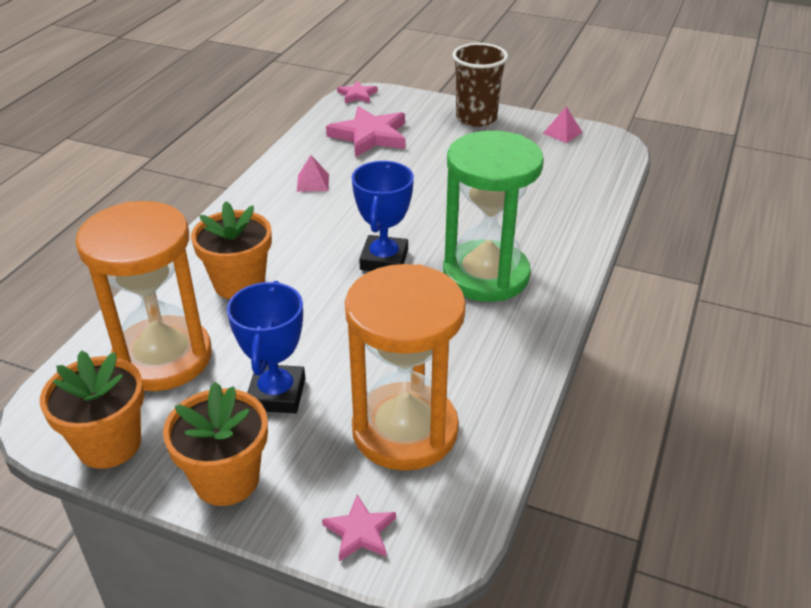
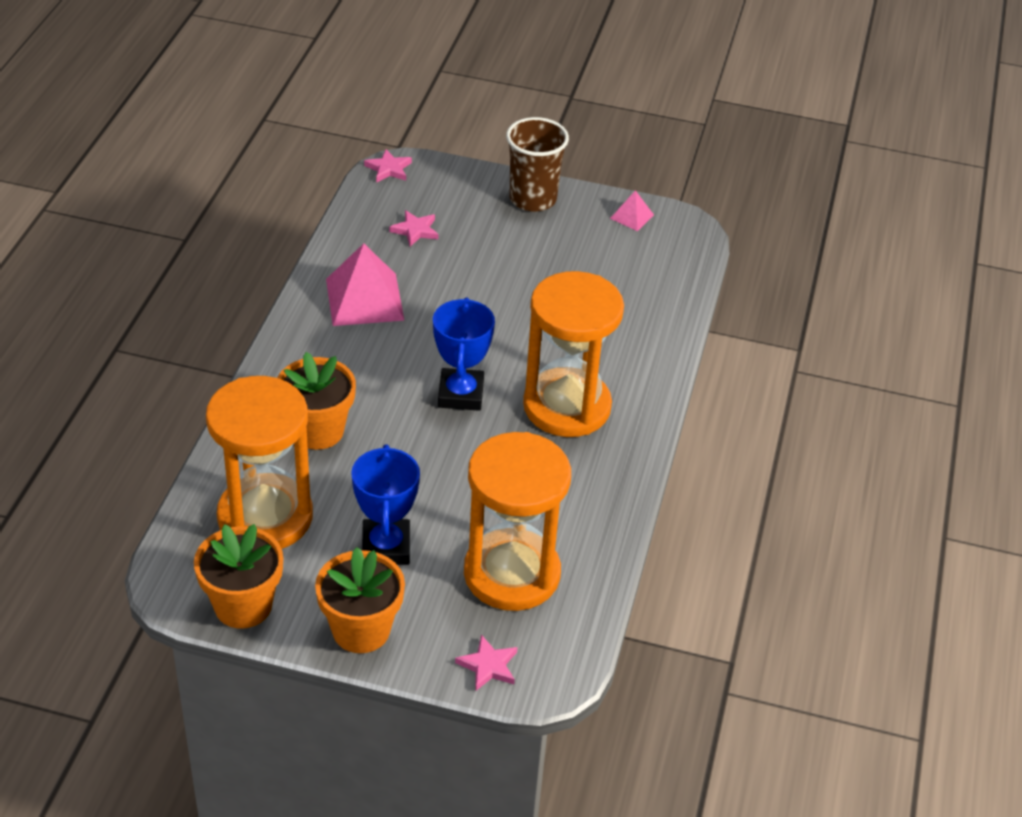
camera: 10 degrees left, 5 degrees up
pink pyramid [297,155,329,192] -> pink pyramid [326,243,405,326], size x2.05
pink star [326,106,406,157] -> pink star [389,210,438,247], size x0.53
green hourglass [443,131,544,302] -> orange hourglass [523,271,624,437]

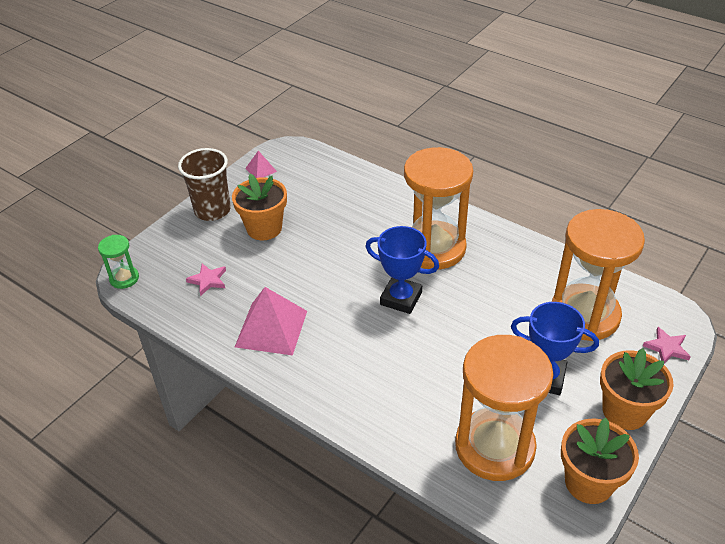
camera: 65 degrees left, 0 degrees up
orange flower pot [277,352,356,450] -> orange flower pot moved to [232,174,287,240]
pink star [364,149,412,183] -> green hourglass [98,235,139,289]

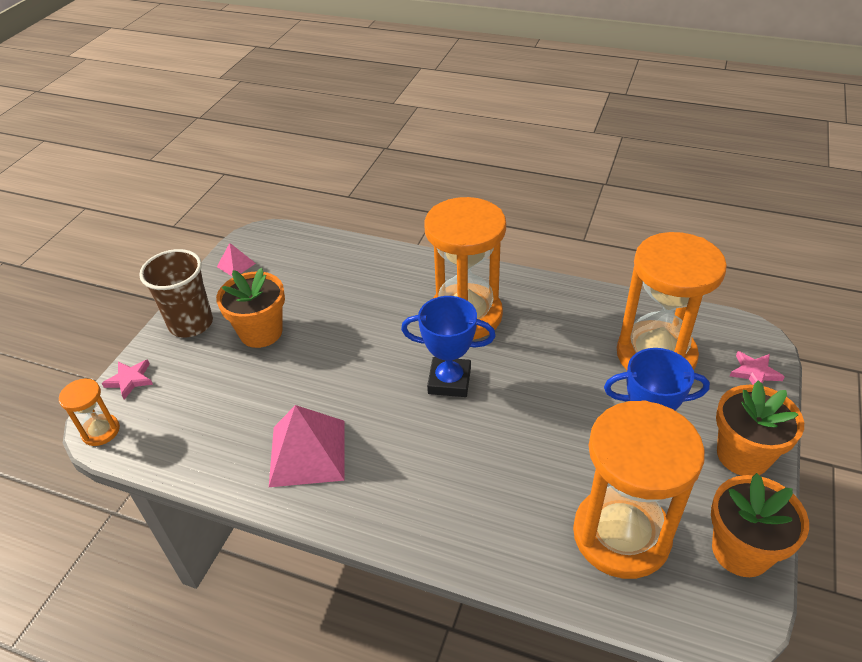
camera: 15 degrees left, 0 degrees up
green hourglass [98,235,139,289] -> orange hourglass [59,379,120,446]
pink star [186,264,226,296] -> pink star moved to [102,360,153,399]

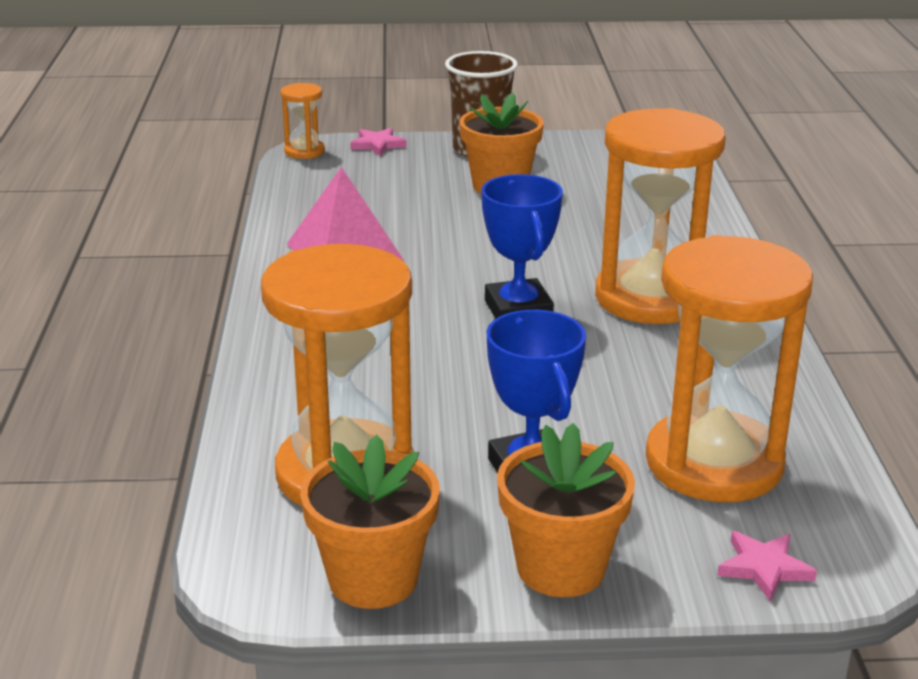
camera: 65 degrees right, 15 degrees down
pink pyramid [217,243,256,277] -> none

